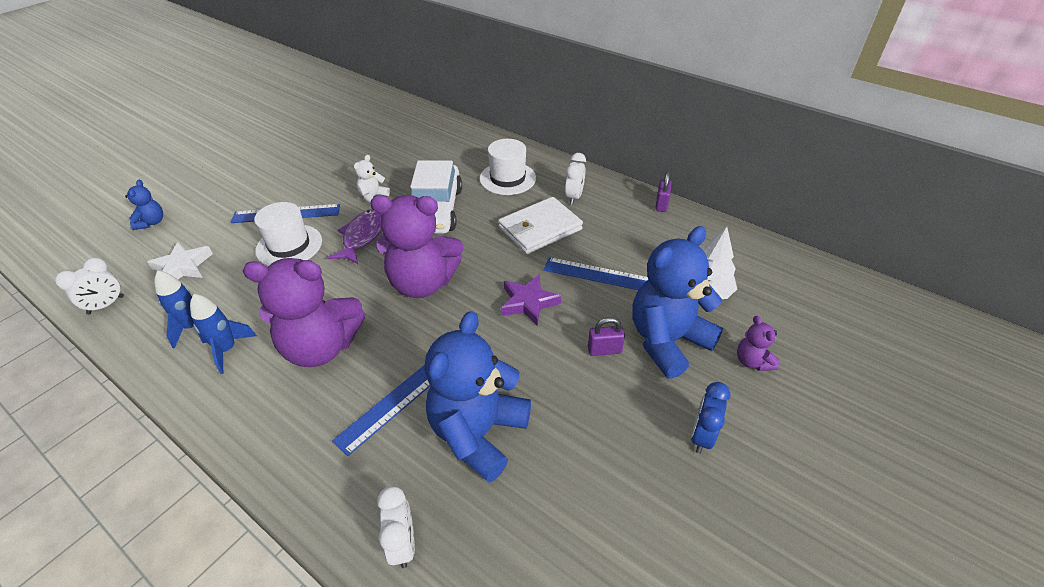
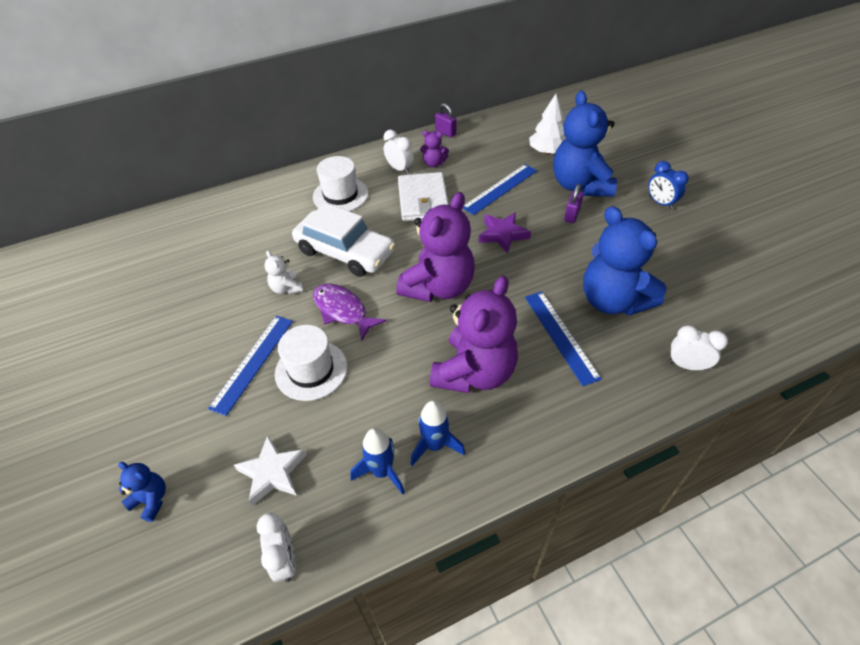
camera: 60 degrees left, 5 degrees up
purple teddy bear [737,316,779,371] -> purple teddy bear moved to [420,131,449,167]

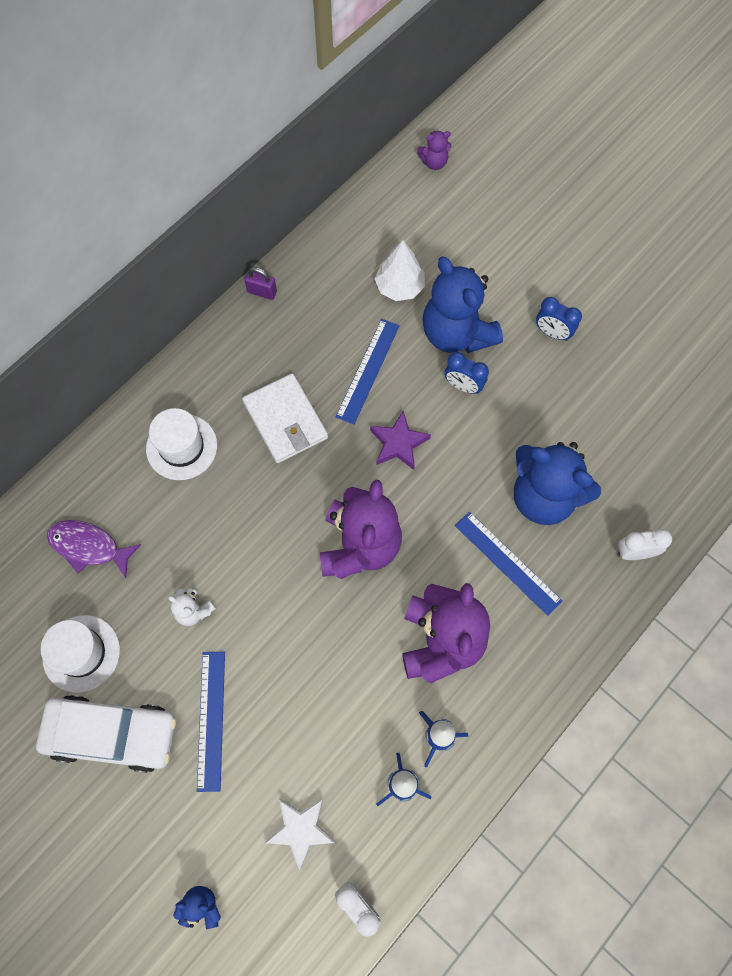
camera: 25 degrees left, 20 degrees up
white hat [275,325,347,401] -> white hat moved to [41,615,120,693]
white car [292,203,395,277] -> white car moved to [36,695,176,773]
purple fish [313,283,386,340] -> purple fish moved to [47,520,142,578]
white clock [384,130,413,174] -> none
purple teddy bear [420,131,449,167] -> purple teddy bear moved to [417,131,451,170]
purple padlock [564,184,584,223] -> blue clock [445,352,489,394]

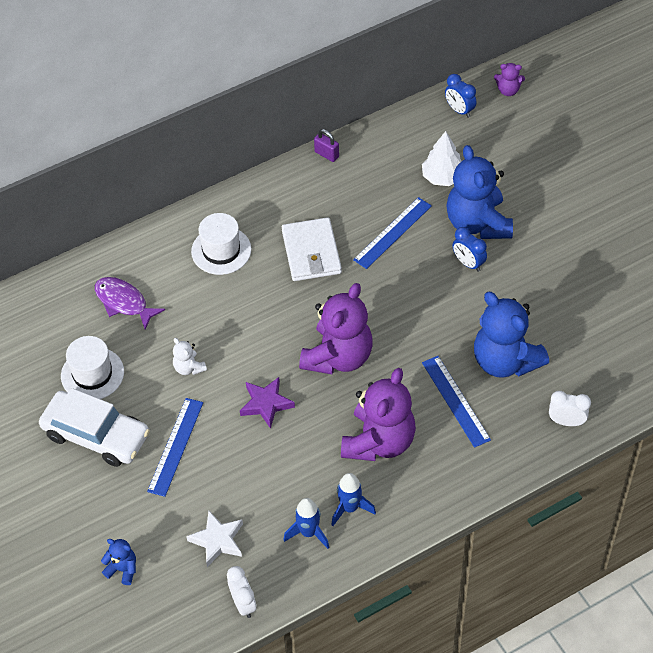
camera: 20 degrees right, 15 degrees down
purple star [370,410,431,470] -> purple star moved to [240,377,295,429]
blue clock [536,297,582,341] -> blue clock moved to [445,74,477,118]

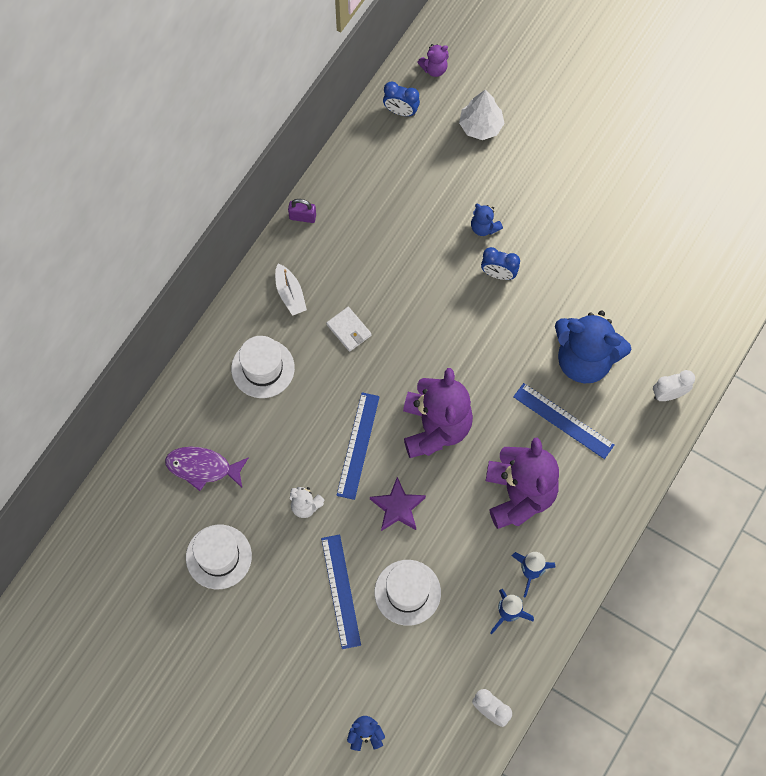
camera: 30 degrees left, 15 degrees up
white car [39,388,150,467] -> none
white star [186,511,243,567] -> none
white wallet [282,217,342,281] -> white wallet [326,307,372,352], size x0.56
blue ruler [353,197,432,269] -> blue ruler moved to [336,392,380,500]
white tree [422,131,461,186] -> white tree moved to [459,89,505,140]
blue teddy bear [446,145,513,239] -> blue teddy bear [471,204,503,236], size x0.44
none -> white boat [275,263,307,316]
none -> white hat [375,560,441,626]

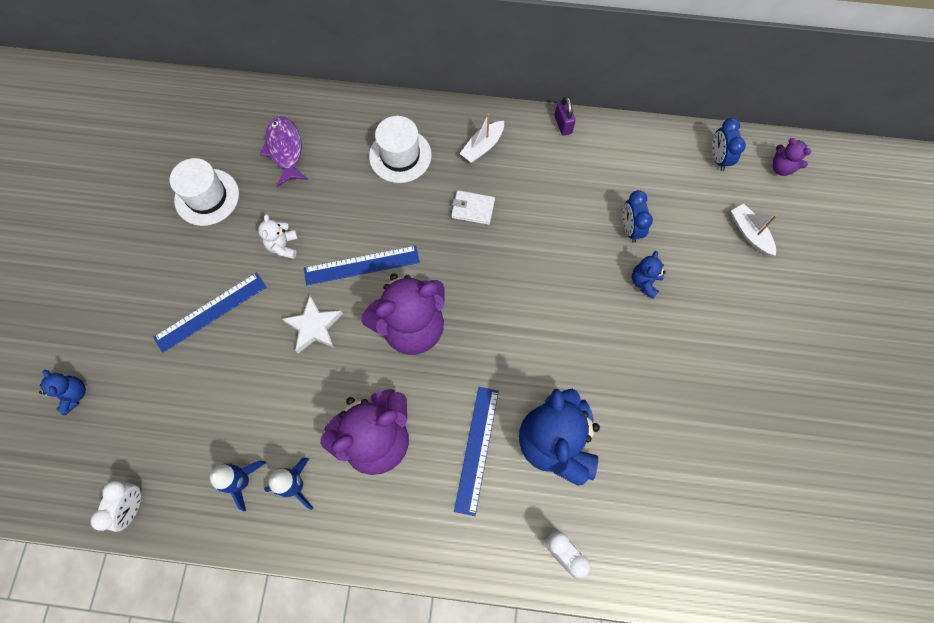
camera: 65 degrees right, 0 degrees up
white wallet [326,307,372,352] -> white wallet turned 75 degrees clockwise [451,190,495,225]
purple star [370,477,426,531] -> white star [282,296,343,353]
white hat [375,560,441,626] -> none
white tree [459,89,505,140] -> white boat [731,204,777,256]
blue clock [481,247,520,280] -> blue clock moved to [623,190,653,243]

